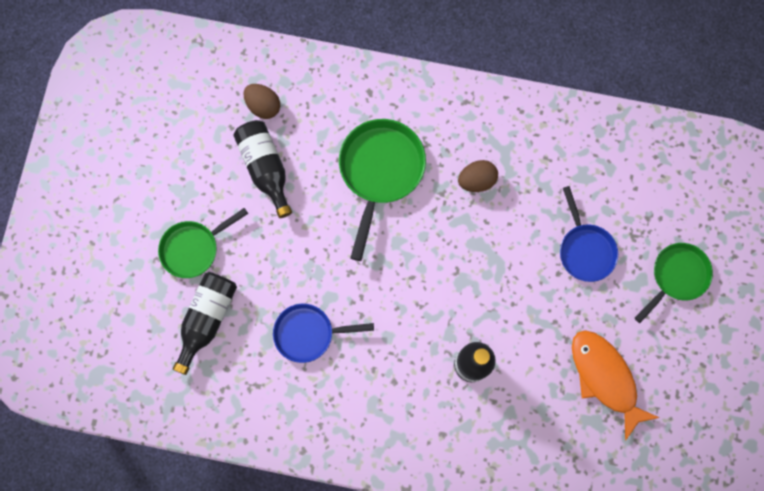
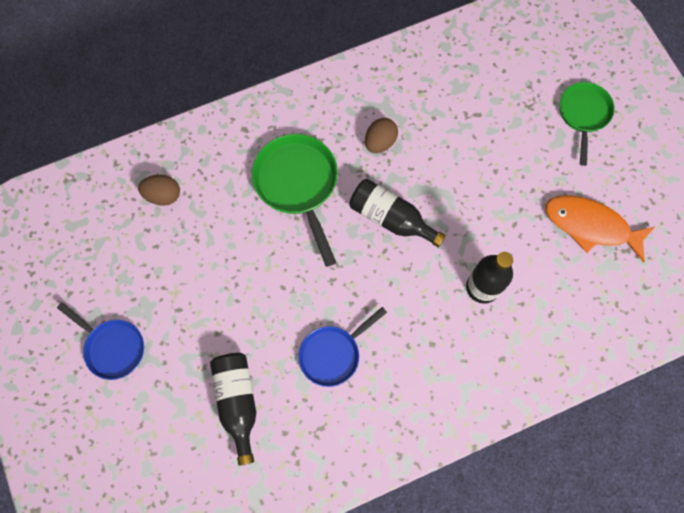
camera: 35 degrees left, 5 degrees down
green pan [158,208,248,278] -> none
black bottle [233,120,292,218] -> black bottle moved to [349,179,446,248]
blue pan [560,186,618,282] -> blue pan moved to [57,302,144,380]

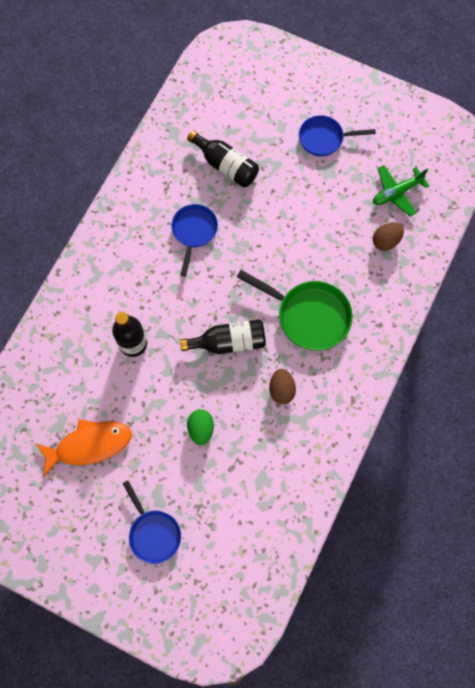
camera: 140 degrees right, 0 degrees up
green pan [560,82,615,166] -> blue pan [122,480,181,564]
none -> green egg [187,409,214,445]
none -> green plane [373,165,429,217]

